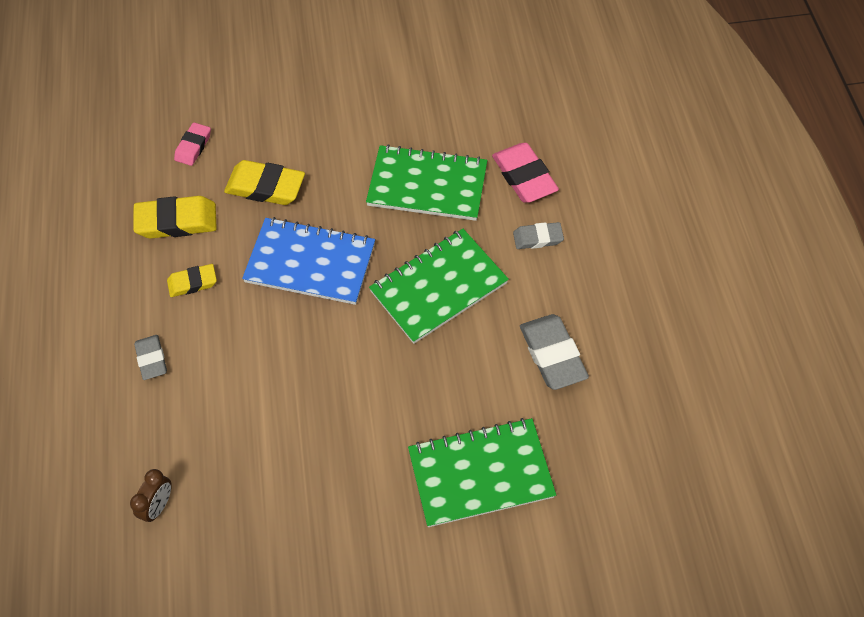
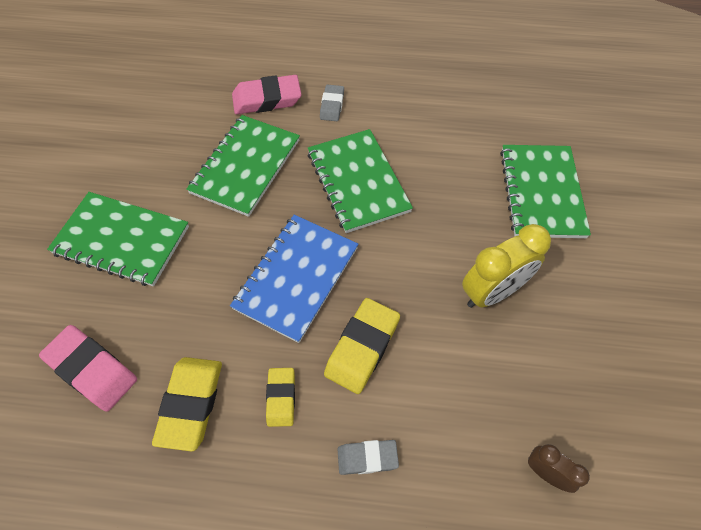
camera: 75 degrees left, 0 degrees up
pink eraser [174,122,211,166] -> pink eraser [39,325,137,412], size x1.67
yellow eraser [224,160,305,205] -> yellow eraser moved to [324,298,400,394]
grey eraser [520,314,589,390] -> none
none -> green notebook [47,192,189,286]
none -> yellow clock [462,224,551,308]

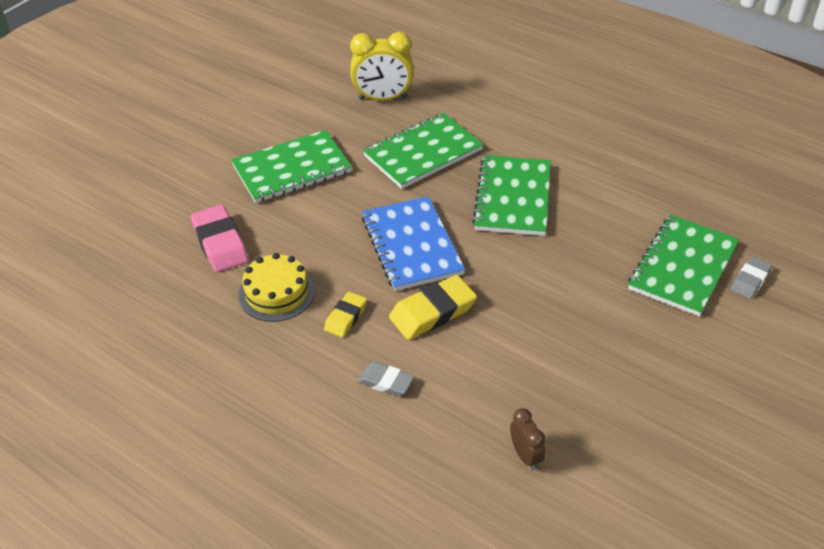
camera: 30 degrees right, 15 degrees down
green notebook [47,192,189,286] -> green notebook turned 75 degrees counterclockwise [231,130,352,203]
yellow eraser [152,357,222,452] -> yellow cake [238,253,315,322]
blue notebook [230,215,359,343] -> blue notebook turned 75 degrees counterclockwise [362,196,465,291]
pink eraser [232,75,302,114] -> none
grey eraser [320,84,344,121] -> grey eraser moved to [731,256,772,299]
yellow clock [462,224,551,308] -> yellow clock moved to [350,32,414,101]

